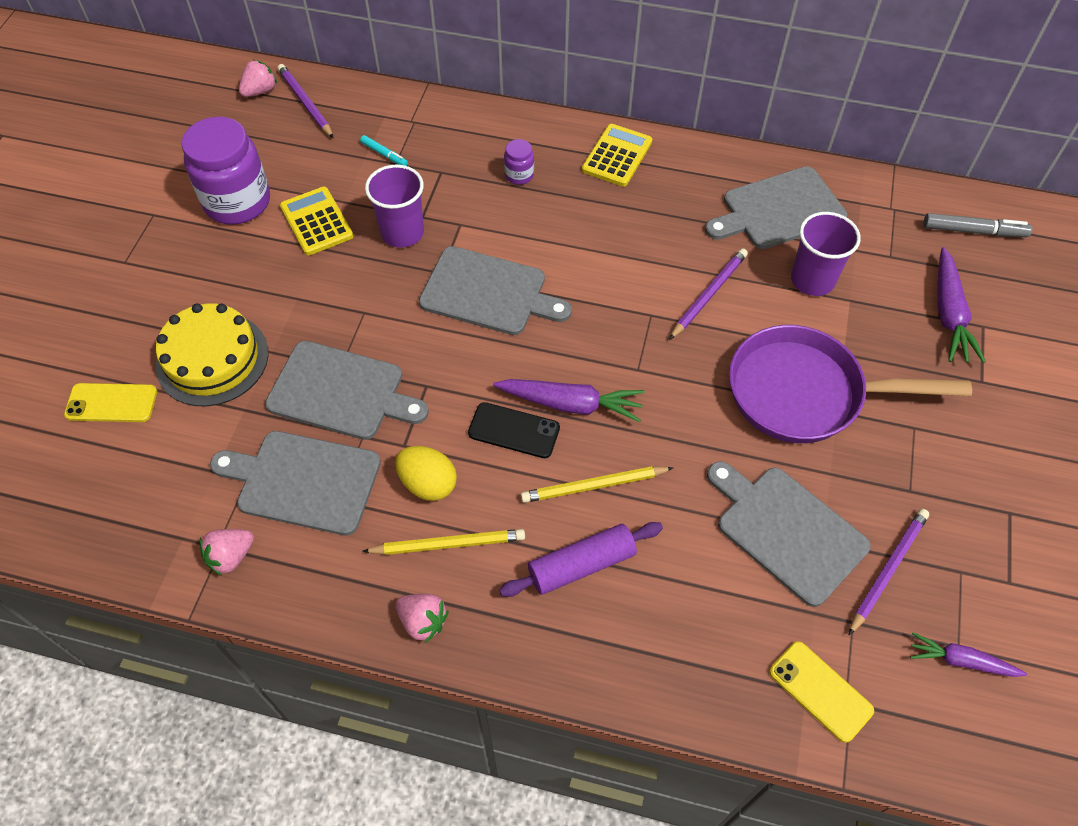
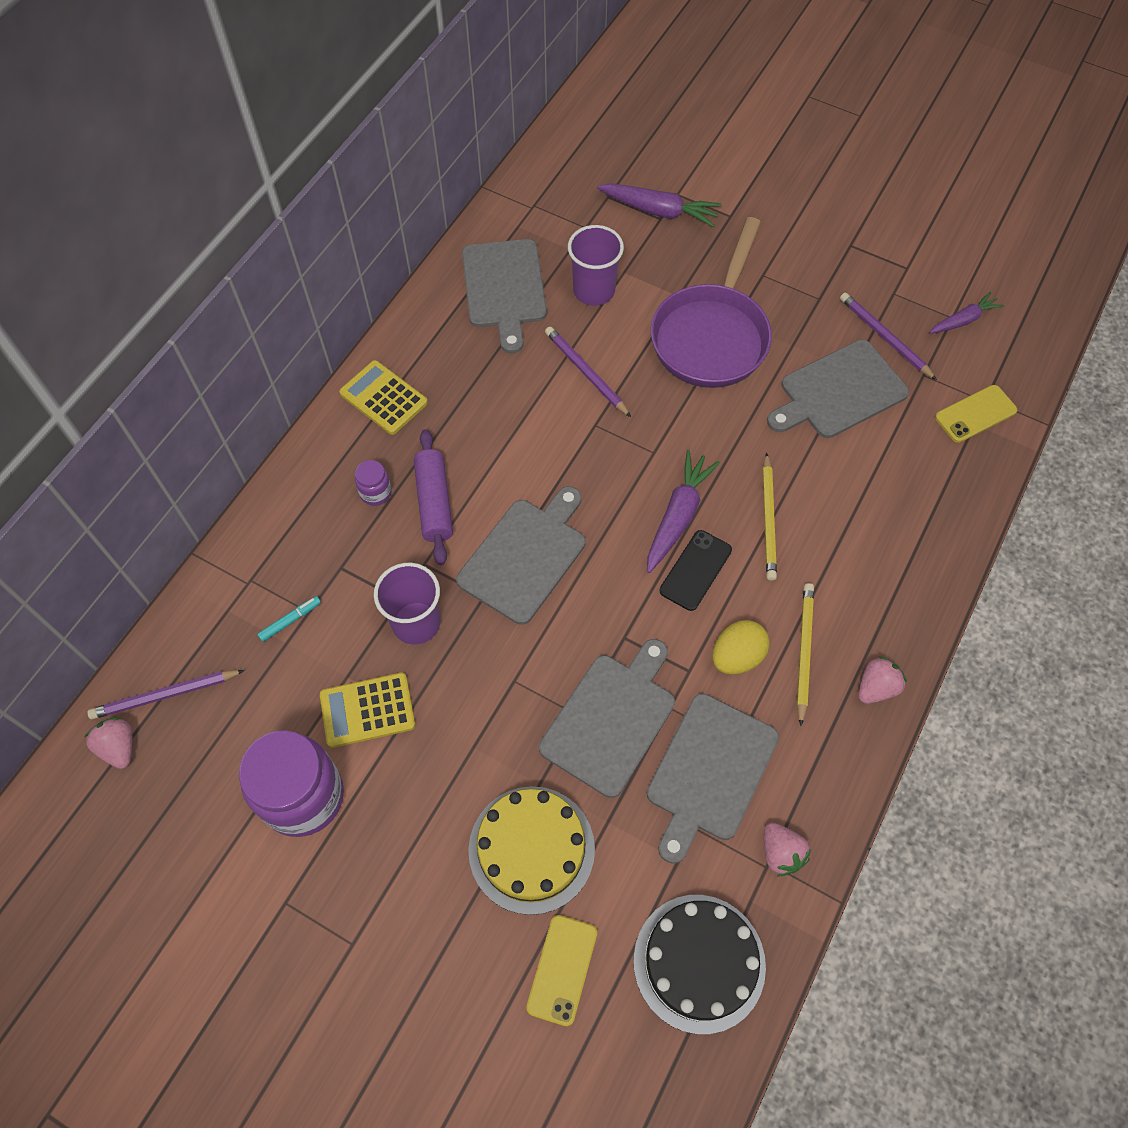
camera: 75 degrees left, 5 degrees up
purple rolling pin [499,522,663,597] -> purple rolling pin moved to [414,429,453,565]
purple carrot [910,632,1027,677] -> purple carrot turned 150 degrees counterclockwise [929,292,1004,334]
grey marker [924,213,1032,237] -> none
none -> black cake [634,895,766,1034]

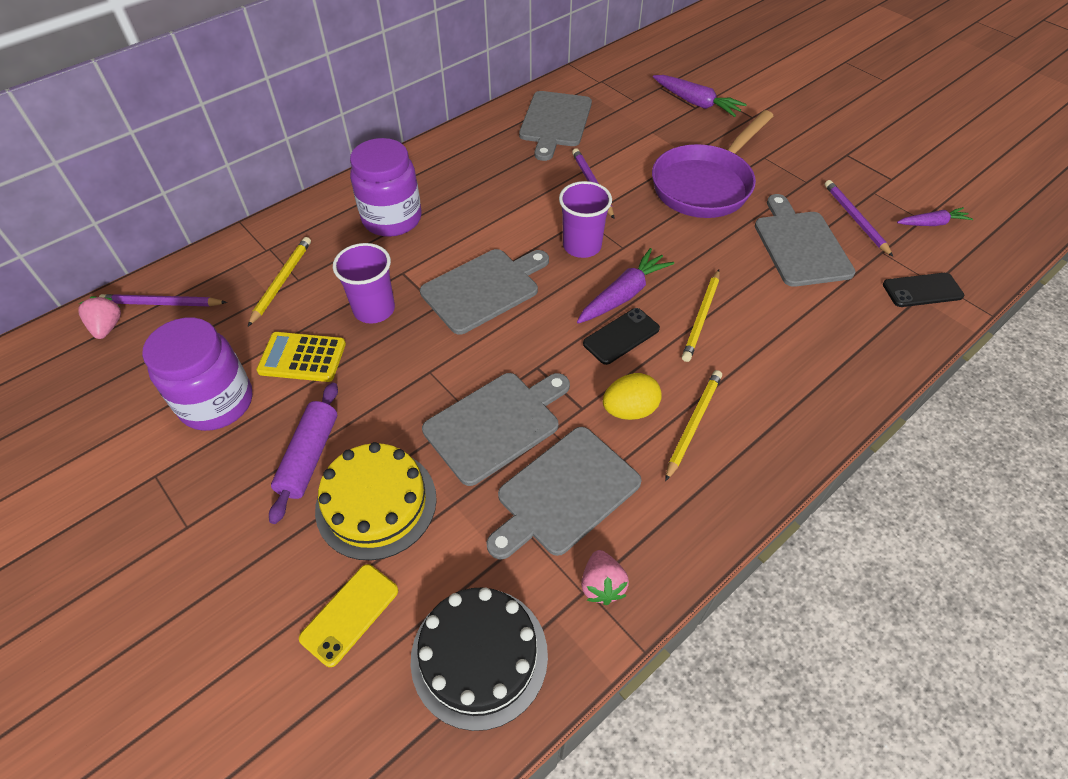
camera: 20 degrees right, 10 degrees down
turquoise marker [257,596,321,642] -> yellow pencil [248,237,311,326]
yellow calculator [339,360,428,435] -> none
purple jar [355,460,392,506] -> purple jar [350,138,422,237], size x2.28
purple rolling pin [414,429,453,565] -> purple rolling pin moved to [269,382,338,524]
purple cup [568,225,624,306] -> purple cup moved to [559,181,612,258]
grey cutting board [767,339,909,438] -> grey cutting board turned 90 degrees clockwise [755,194,856,287]
pink strawberry [858,656,907,704] -> none
yellow phone [935,385,1017,443] -> black phone [883,273,964,307]

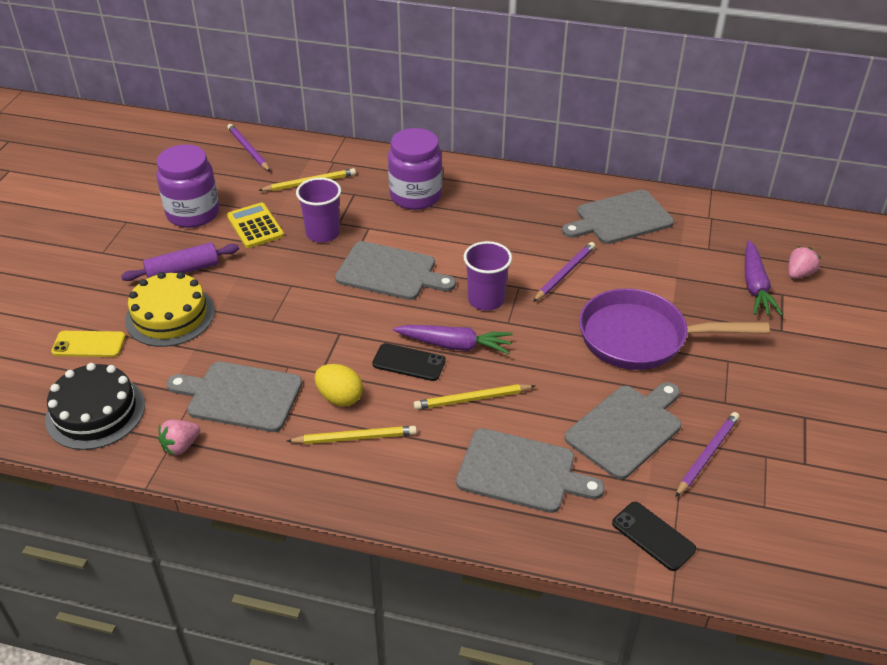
camera: 55 degrees right, 10 degrees down
pink strawberry [78,296,121,339] -> pink strawberry moved to [788,246,821,279]
grey cutting board [422,373,570,486] -> grey cutting board moved to [456,428,605,513]
purple carrot [897,207,973,226] -> none

